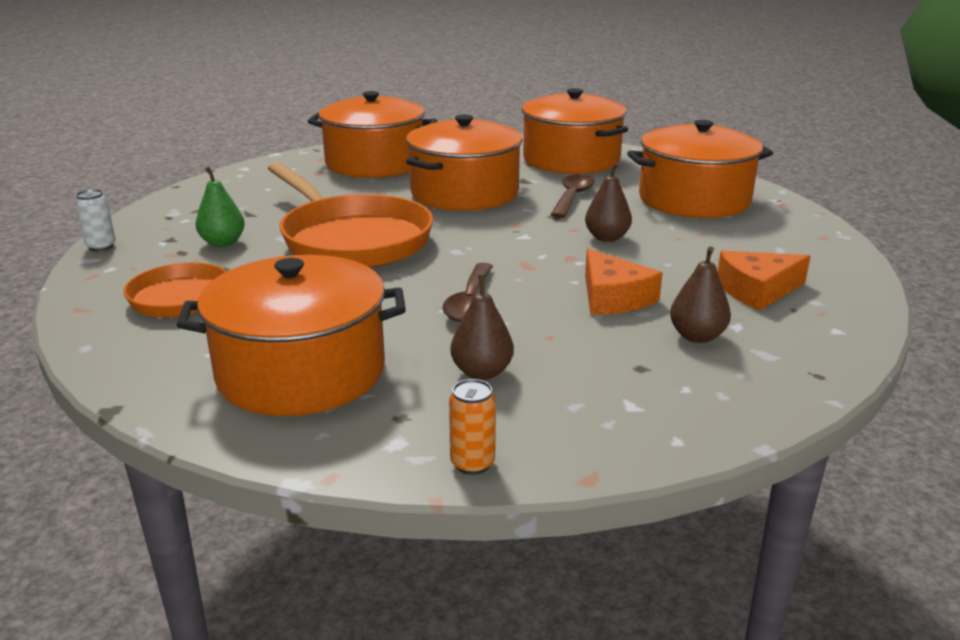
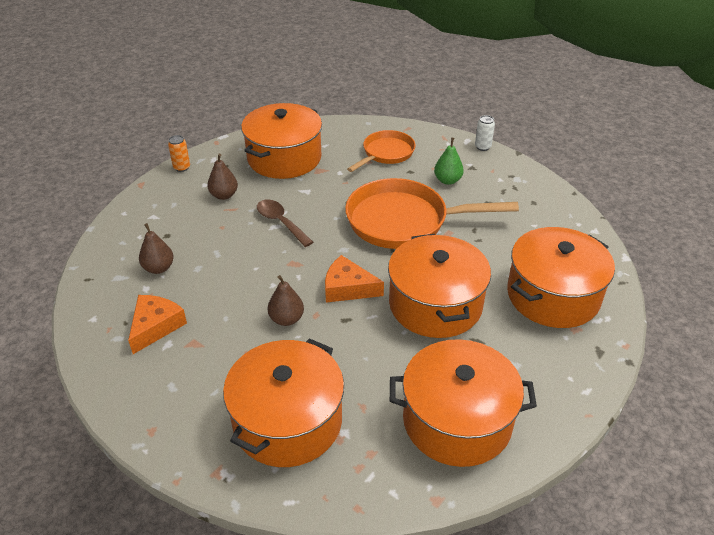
camera: 130 degrees right, 15 degrees up
brown spoon [550,174,595,218] -> none
orange cheese [585,249,663,315] -> orange cheese moved to [325,255,384,303]

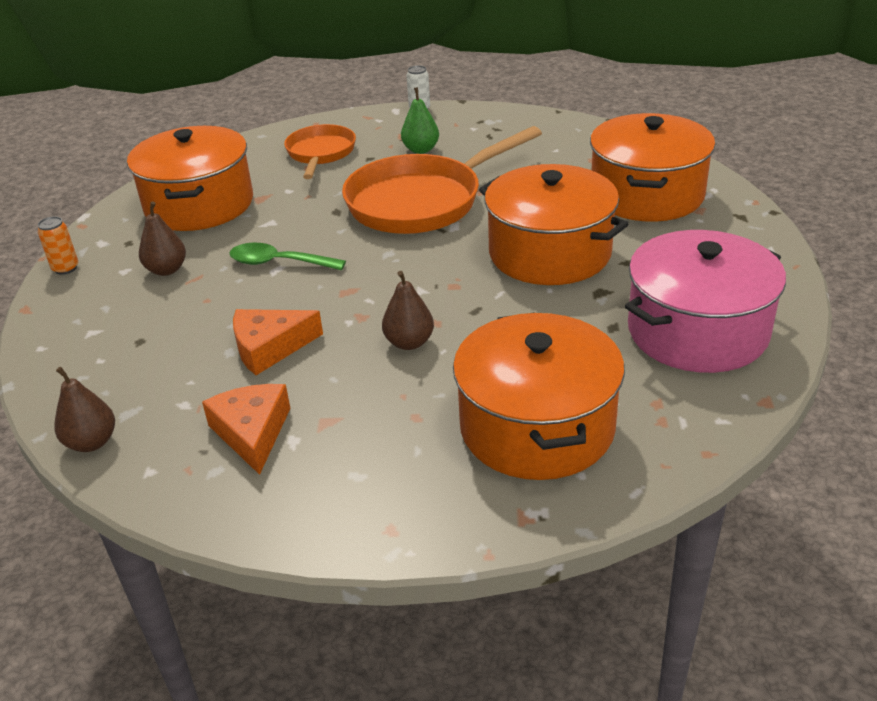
camera: 35 degrees left, 5 degrees down
brown pear [139,223,174,274] -> brown pear moved to [54,367,115,452]
brown spoon [257,199,313,247] -> green spoon [229,243,346,270]
orange cheese [325,255,384,303] -> orange cheese moved to [233,309,323,375]
orange pot [390,339,537,467] -> pink pot [625,230,786,373]

